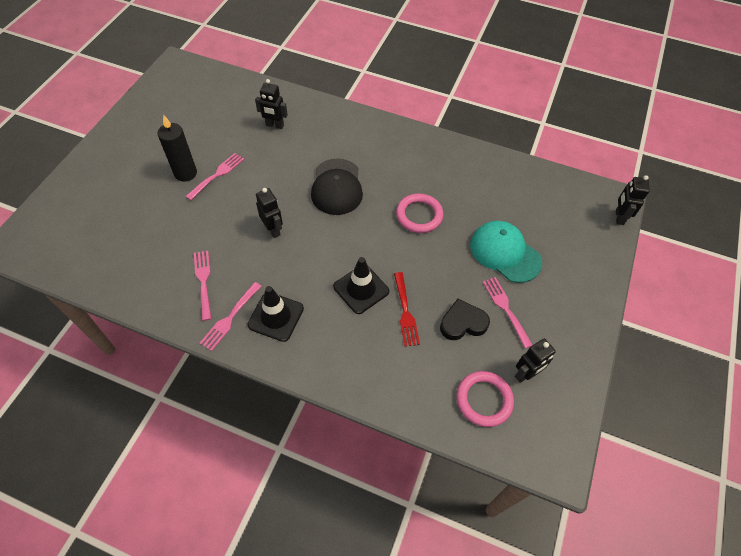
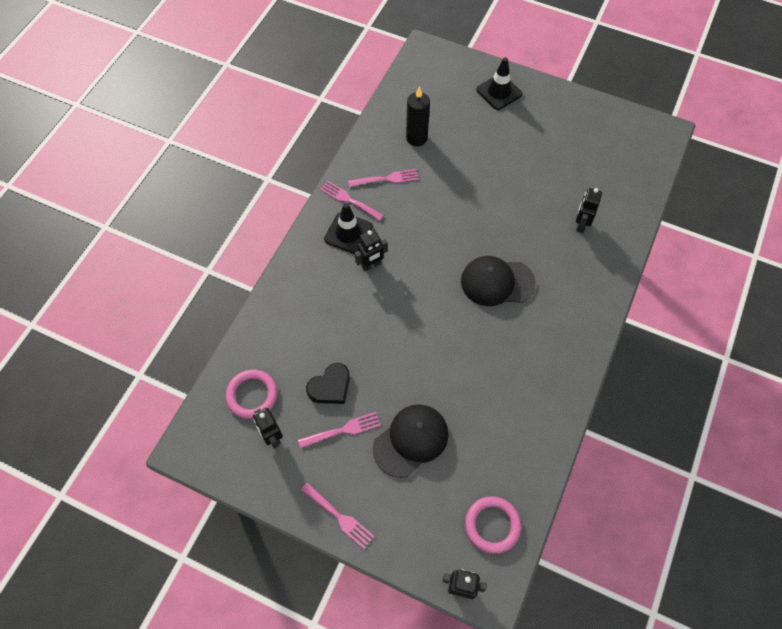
camera: 95 degrees right, 5 degrees up
black candle [158,115,197,182] -> black candle moved to [406,86,430,146]
pink fork [185,153,244,200] -> pink fork moved to [301,483,374,549]
black robot [256,188,283,238] -> black robot moved to [355,229,388,271]
black traffic cone [333,257,389,314] -> black traffic cone moved to [476,57,523,110]
red fork [394,272,420,347] -> none
pink ring [396,194,443,233] -> pink ring moved to [465,496,521,554]
black heart [440,299,490,340] -> black heart turned 60 degrees clockwise [306,363,350,404]
turquoise cap [470,221,542,283] -> black cap [373,404,449,478]

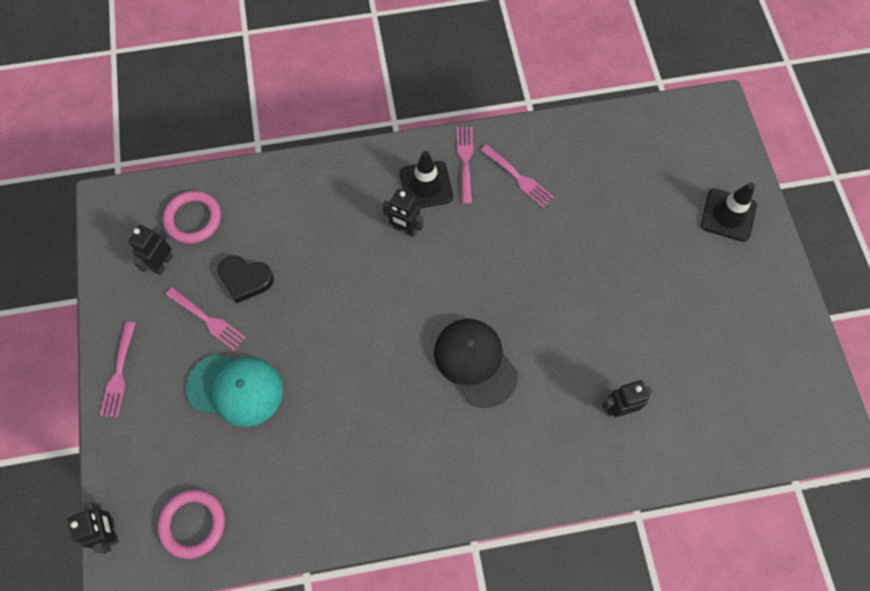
camera: 55 degrees right, 5 degrees up
black cap [373,404,449,478] -> turquoise cap [186,354,283,427]
black candle [406,86,430,146] -> none

